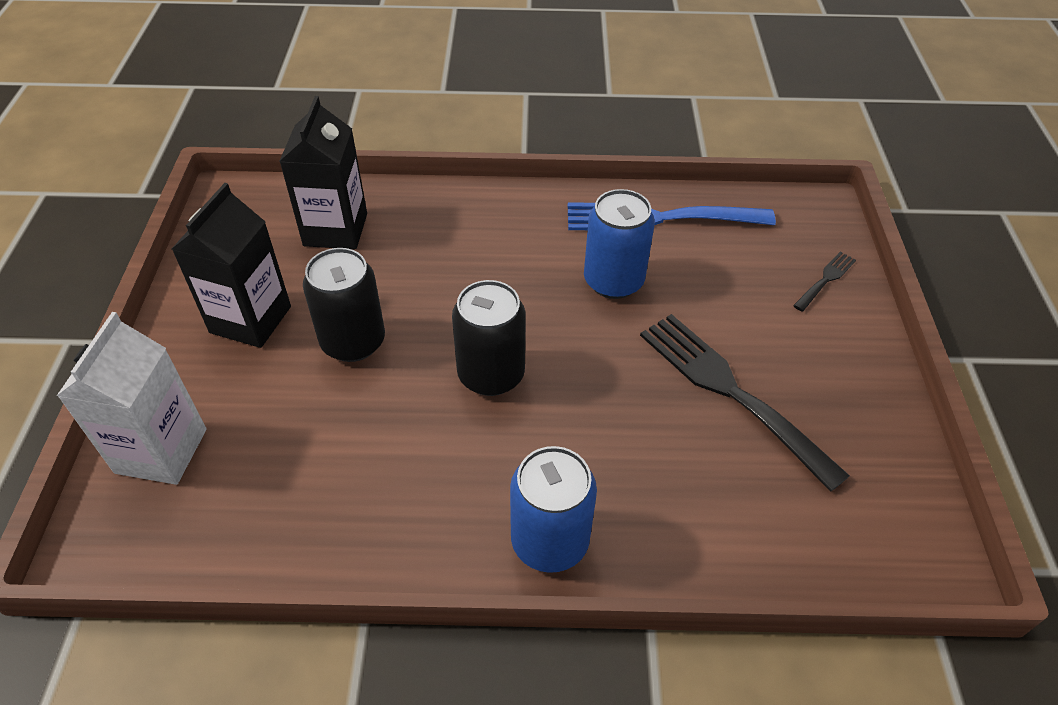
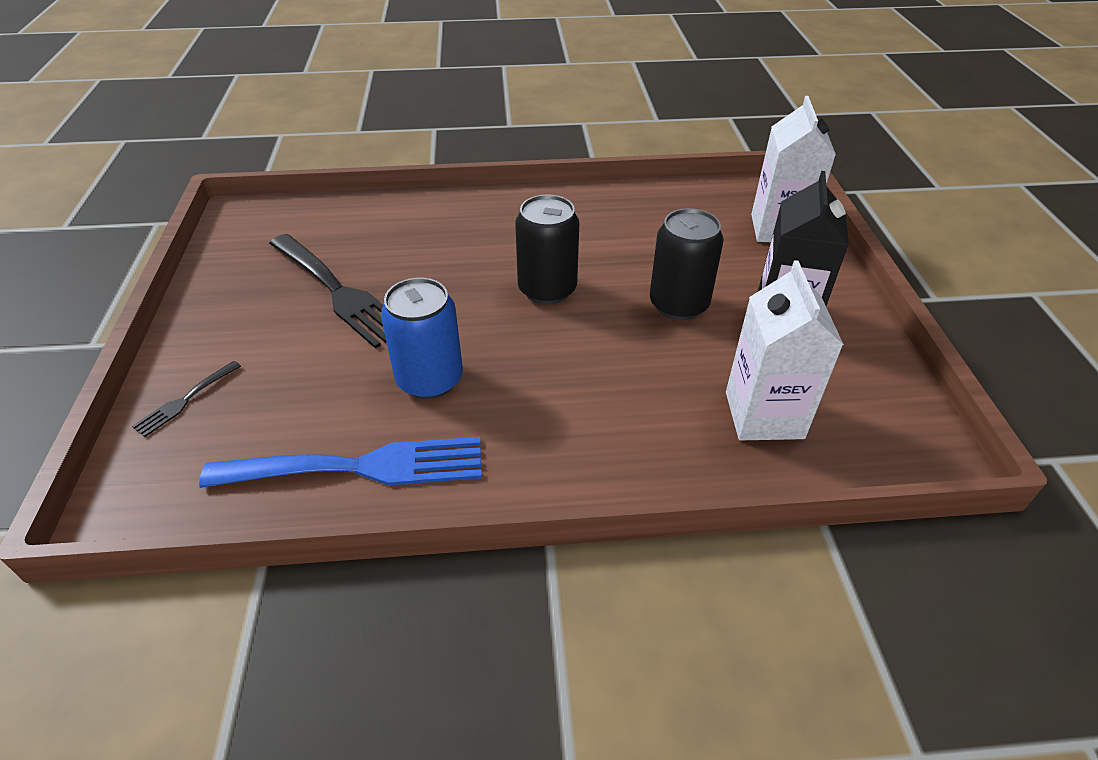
camera: 175 degrees right, 5 degrees down
black carton [279,96,367,249] -> white carton [726,260,844,440]
blue can [510,446,597,573] -> none

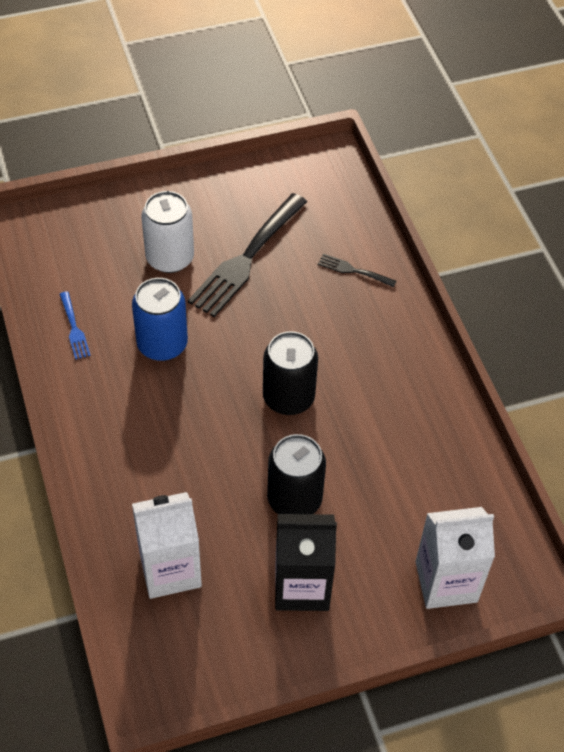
camera: 75 degrees right, 10 degrees up
black fork [132,361,241,437] -> black fork moved to [318,254,397,287]
blue fork [199,437,482,488] -> blue fork [60,291,91,359], size x0.46
none -> white can [141,191,194,273]

